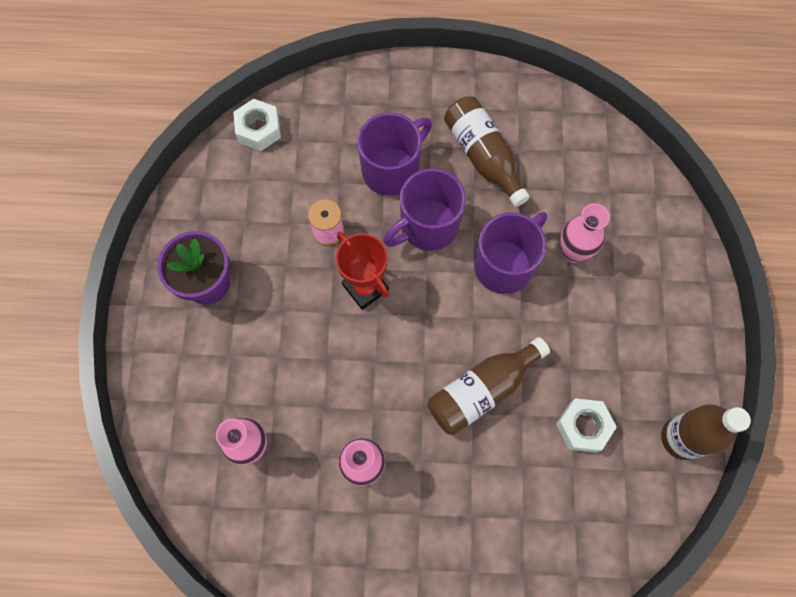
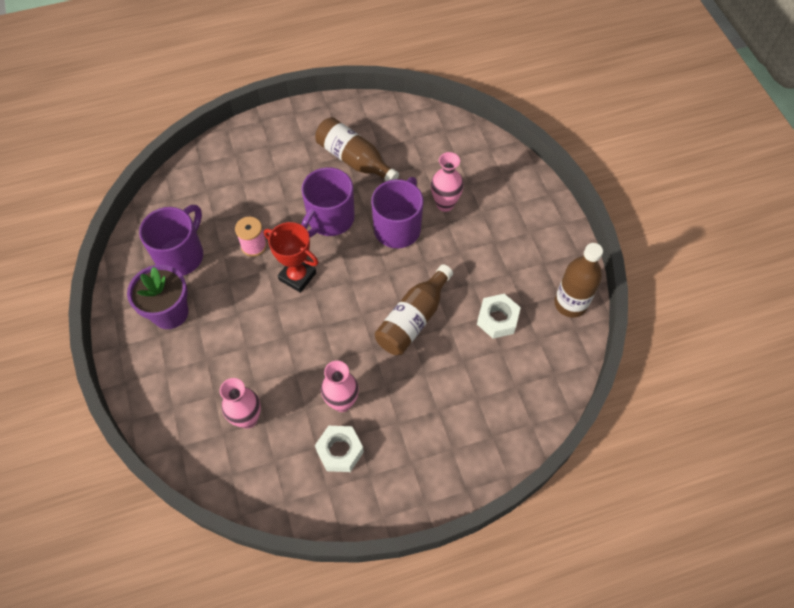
camera: 20 degrees left, 10 degrees down
white nut [233,99,281,151] -> white nut moved to [315,426,364,472]
purple mug [357,112,432,196] -> purple mug moved to [139,205,203,275]

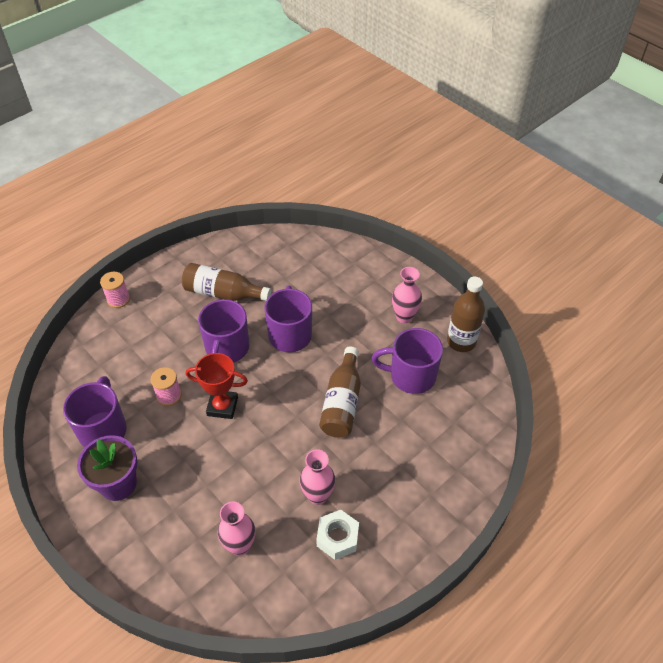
camera: 25 degrees left, 10 degrees down
pink vase [431,152,464,212] -> pink vase moved to [392,267,422,323]
white nut [477,294,521,339] -> purple mug [372,328,443,394]
none -> pink spool [100,272,130,308]

